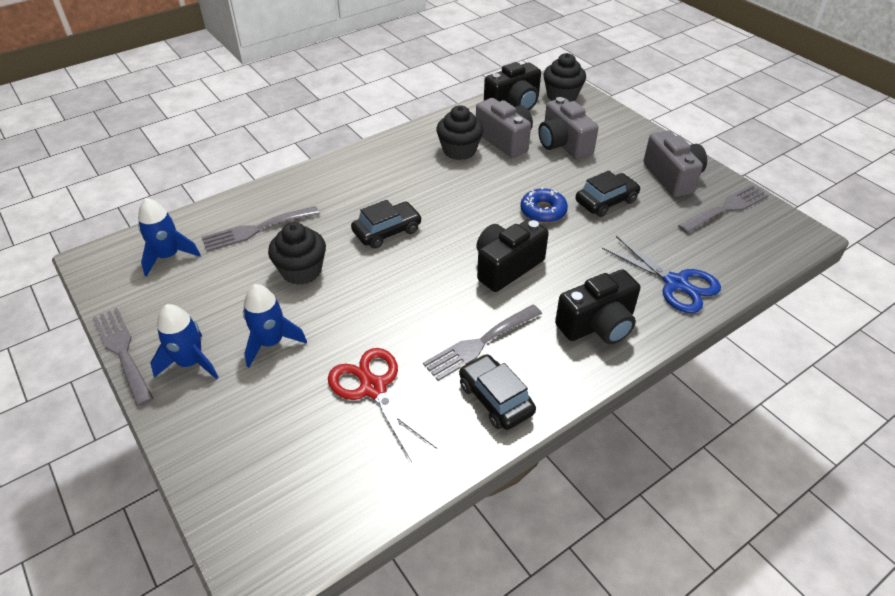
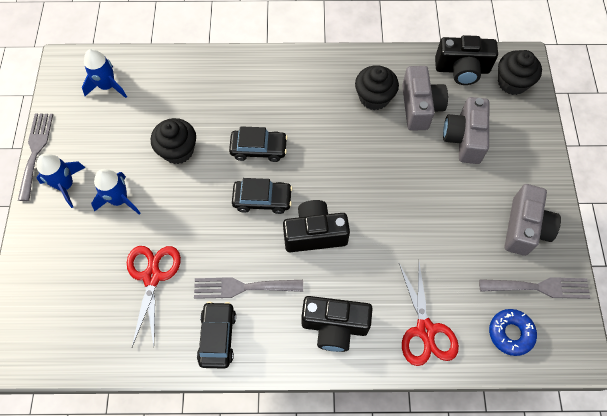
camera: 35 degrees right, 20 degrees up
grey fork [201,206,320,252] -> none
blue donut [520,187,568,223] -> blue donut moved to [489,309,537,356]
black car [575,171,641,217] -> black car moved to [232,178,293,214]
blue scissors [602,236,721,313] -> red scissors [399,262,459,366]

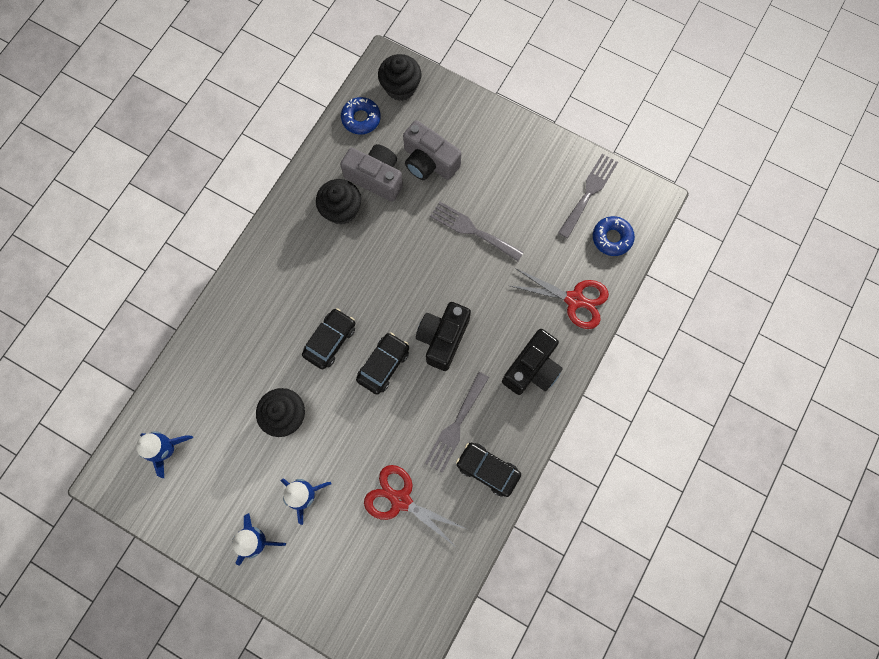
camera: 60 degrees left, 10 degrees up
grey fork [18,114,53,201] -> grey fork moved to [430,202,524,261]
black camera [435,35,498,85] -> blue donut [341,97,381,135]
grey camera [505,184,561,256] -> none

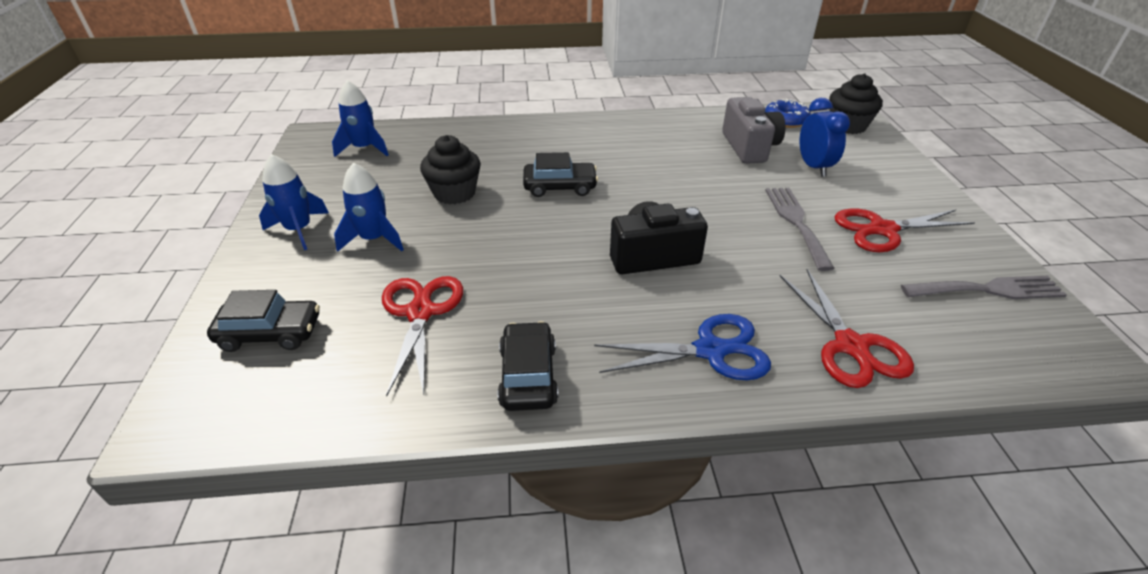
camera: 55 degrees right, 35 degrees down
black cupcake [316,179,361,225] -> none
black car [356,333,409,395] -> black car moved to [207,290,320,352]
grey camera [403,120,461,180] -> blue clock [800,98,850,177]
grey fork [425,372,489,473] -> none
black camera [502,329,563,395] -> blue scissors [594,314,771,380]
blue donut [593,216,635,256] -> none
none -> red scissors [835,208,974,252]

